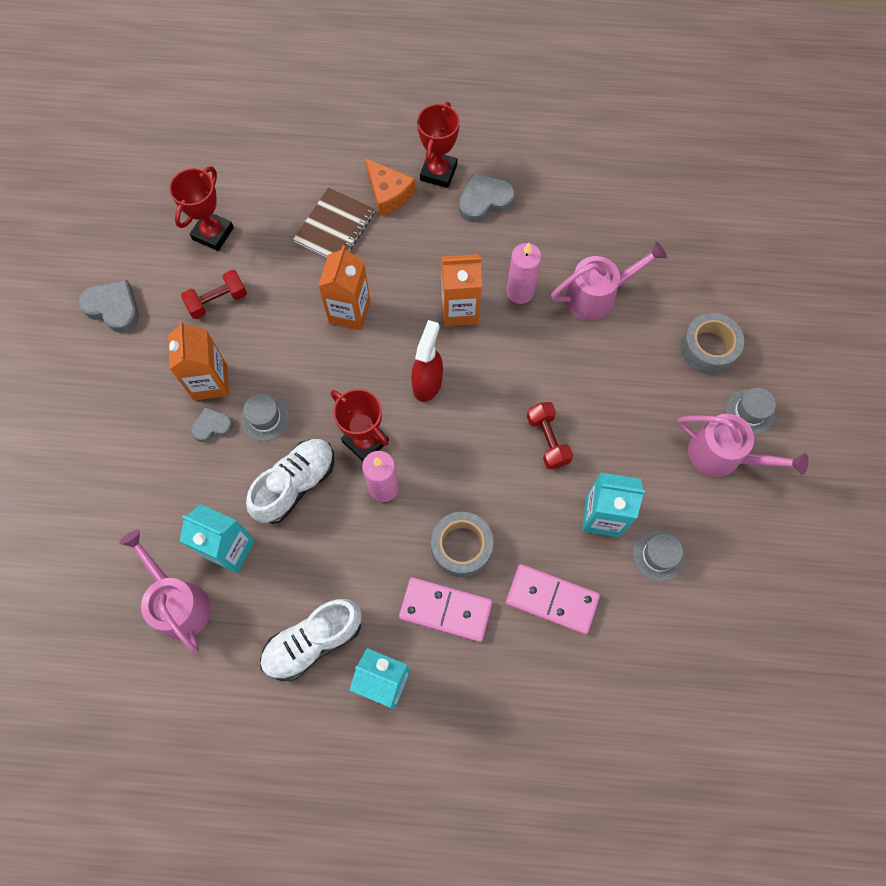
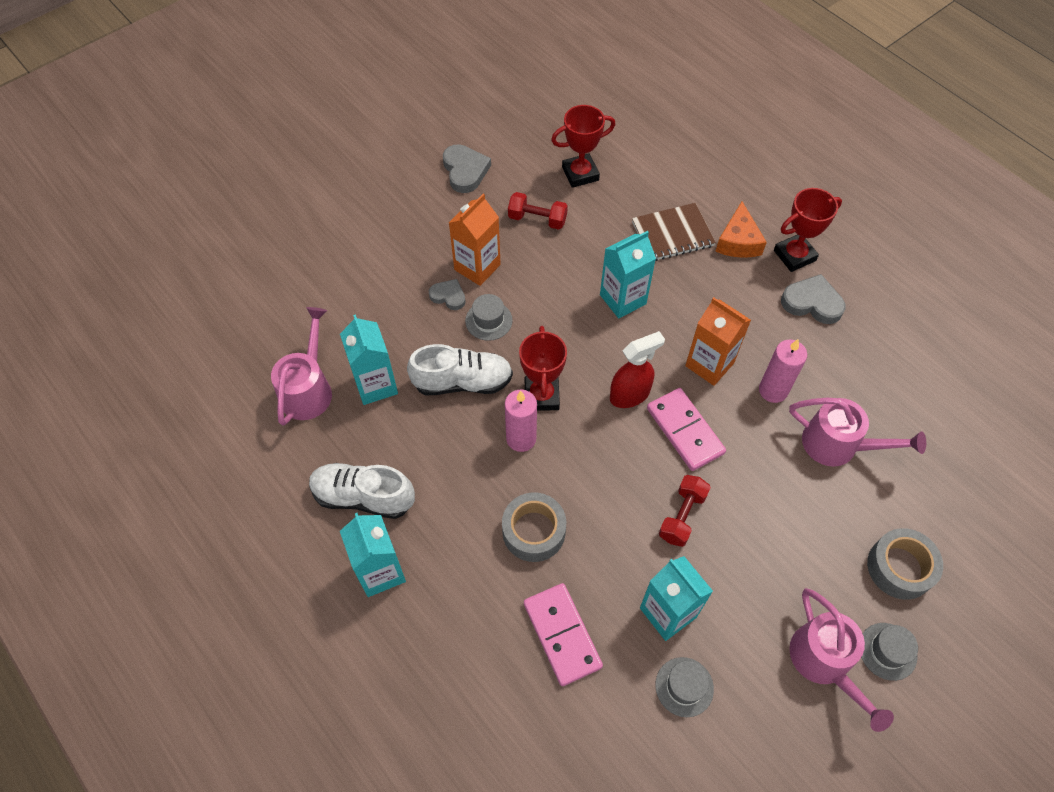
camera: 45 degrees right, 10 degrees down
orange carton [318,246,371,331] -> turquoise carton [600,231,656,318]
pink domino [399,577,492,642] -> pink domino moved to [647,388,726,471]

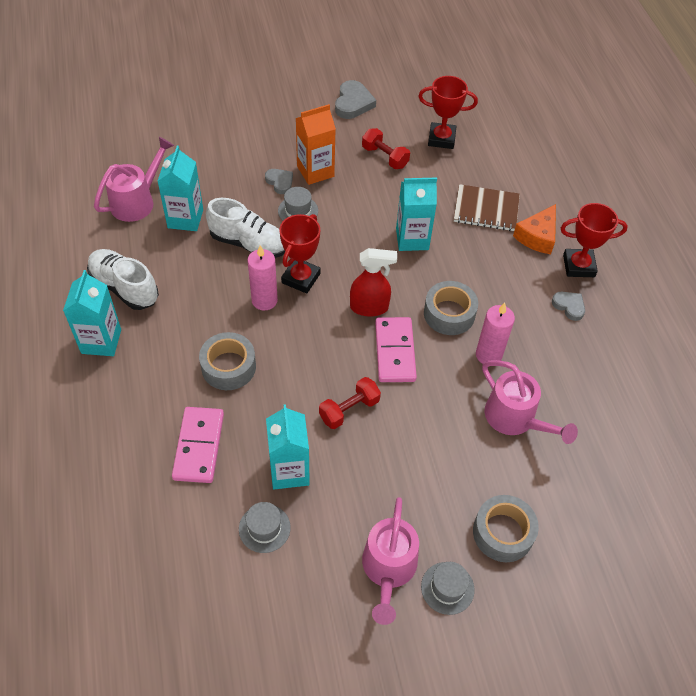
camera: 25 degrees right, 5 degrees down
orange carton [685,297,751,386] -> grey tape [424,281,478,335]
grey heart [781,274,846,324] -> grey heart [552,292,585,321], size x0.63

